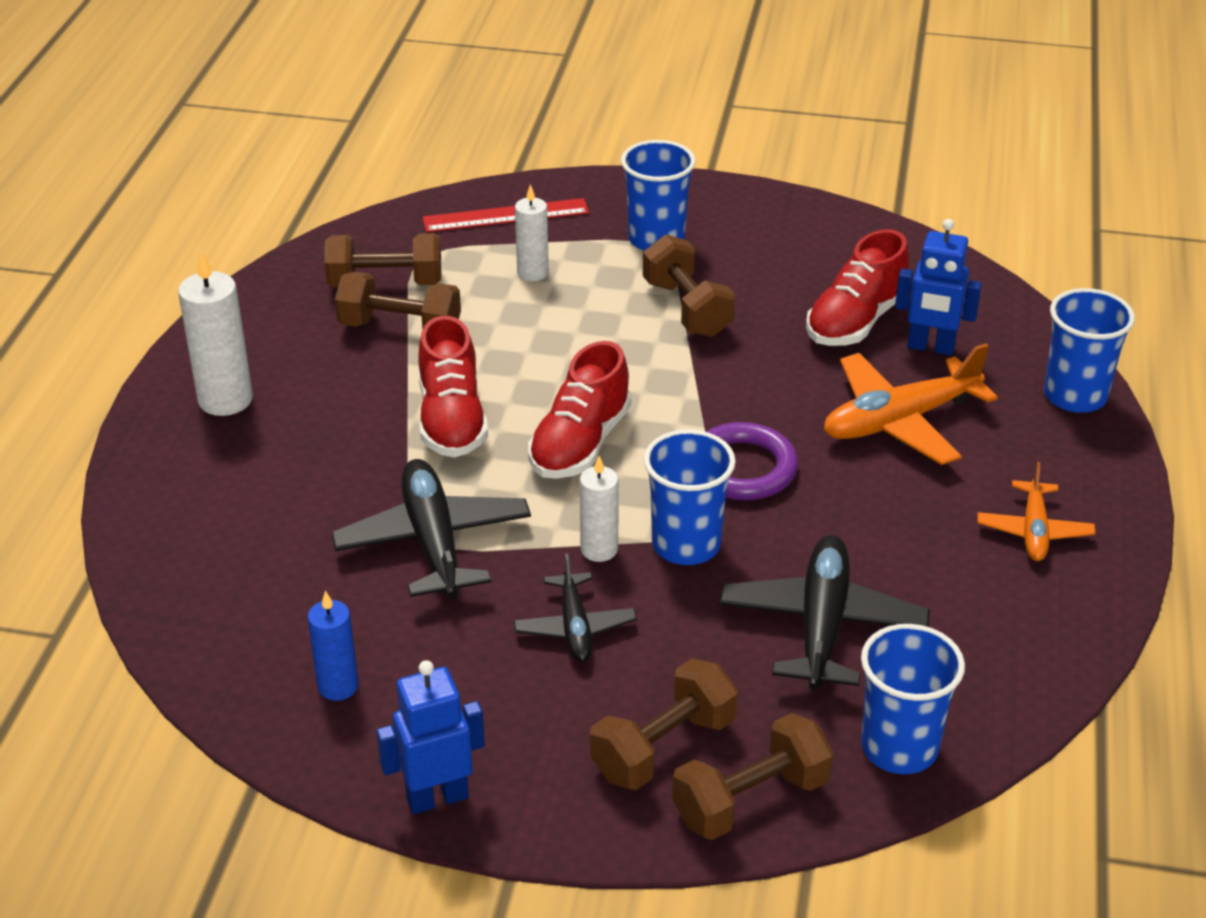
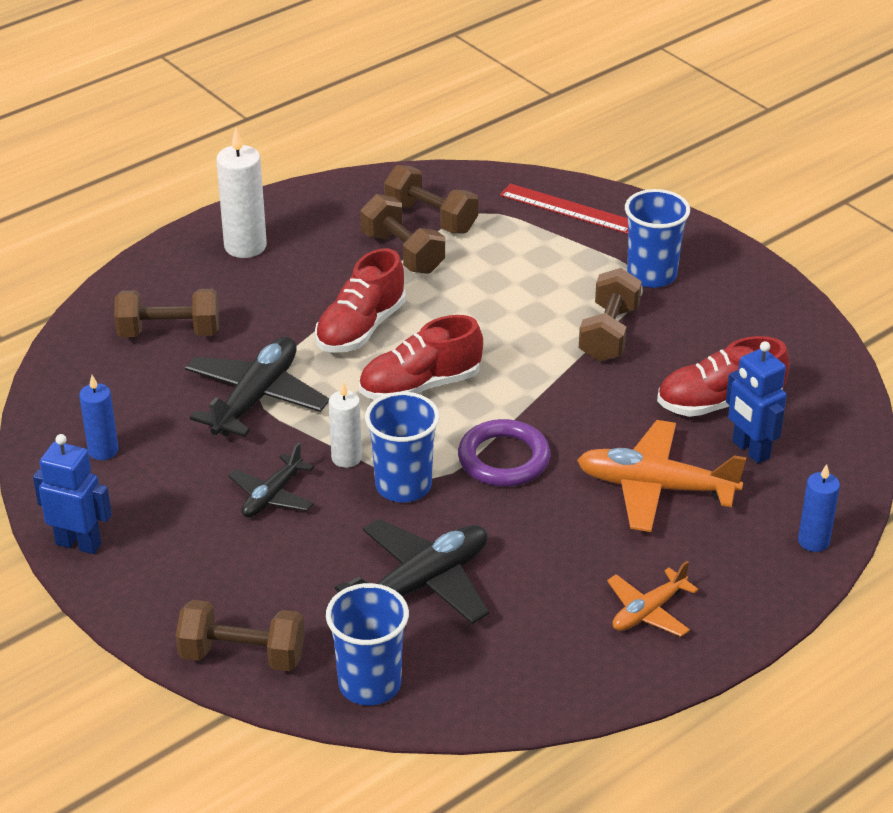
camera: 40 degrees right, 0 degrees up
white candle [515,184,549,281] -> none
brown dumbbell [590,658,738,790] -> brown dumbbell moved to [114,289,219,338]
blue cup [1044,288,1135,413] -> blue candle [798,464,840,552]

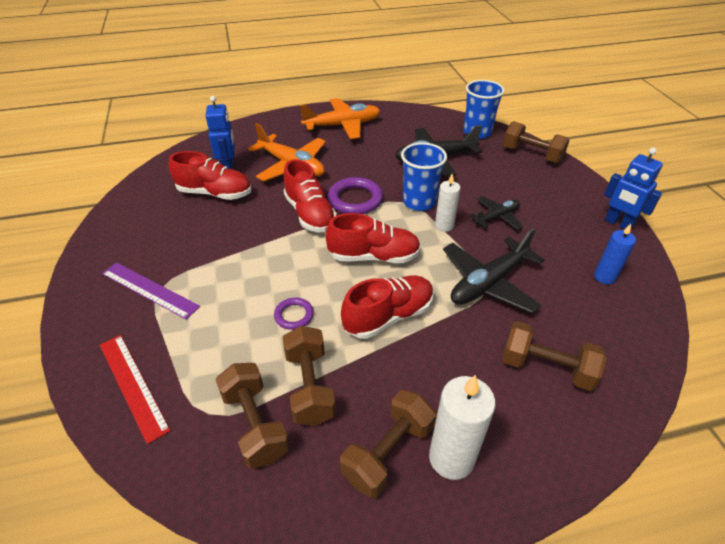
camera: 155 degrees left, 5 degrees up
brown dumbbell [579,268,642,362] -> brown dumbbell moved to [340,390,436,498]
orange plane [607,561,699,637] -> orange plane [300,98,380,139], size x1.70
blue cup [625,189,690,288] -> purple ruler [102,262,200,319]
blue candle [798,464,840,552] -> none
none -> purple ring [274,297,314,330]
none -> red shoe [283,159,337,232]

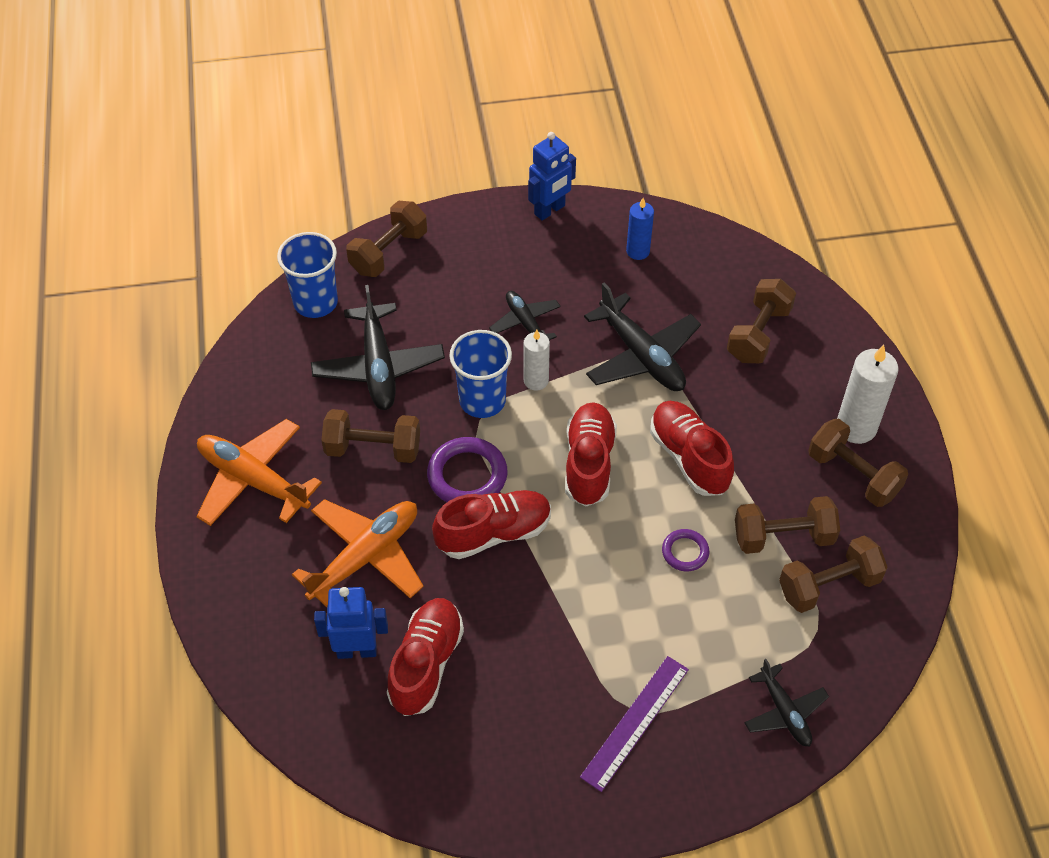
camera: 85 degrees left, 10 degrees up
red ruler [100,335,171,444] -> black plane [745,659,829,747]
orange plane [300,98,380,139] -> orange plane turned 45 degrees counterclockwise [196,419,322,526]
none -> brown dumbbell [321,409,420,463]

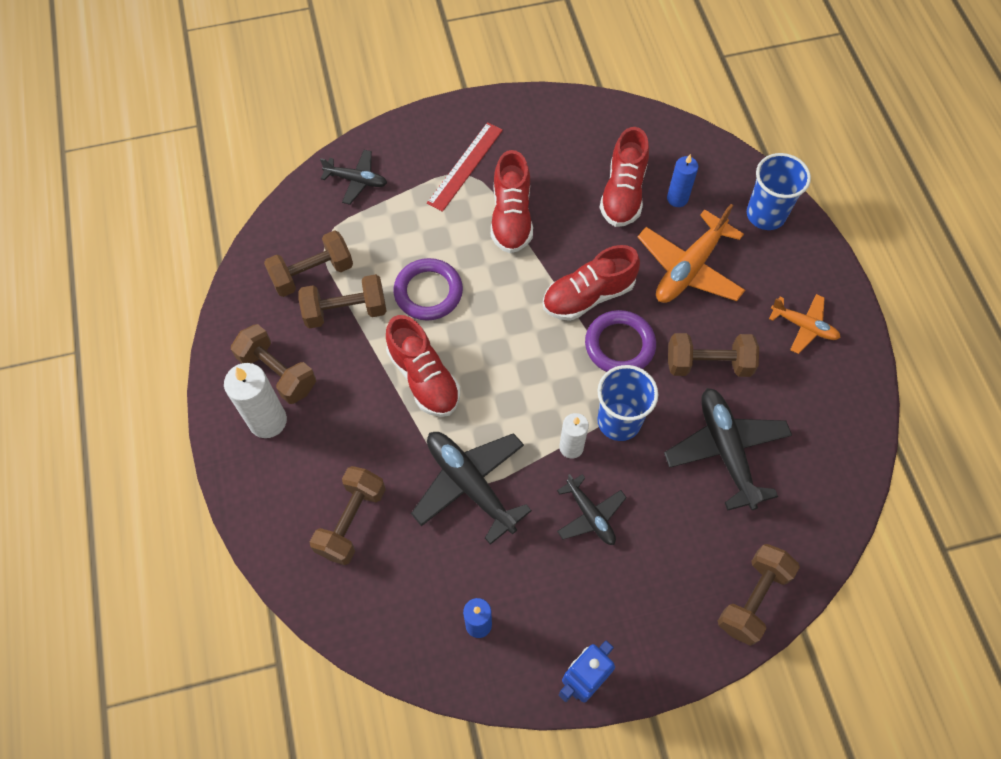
camera: 175 degrees right, 10 degrees up
orange plane [196,419,322,526] -> orange plane [769,294,841,354], size x0.59
blue cup [277,232,338,318] -> blue cup moved to [747,153,811,230]
blue robot [314,587,388,659] -> blue candle [667,154,698,207]
red shoe [565,402,617,506] -> red shoe moved to [491,150,533,253]
purple ruler [580,656,689,792] -> red ruler [427,122,503,212]
purple ring [662,529,709,571] -> purple ring [393,258,463,321], size x1.75
black plane [745,659,829,747] -> black plane turned 135 degrees clockwise [320,150,387,205]

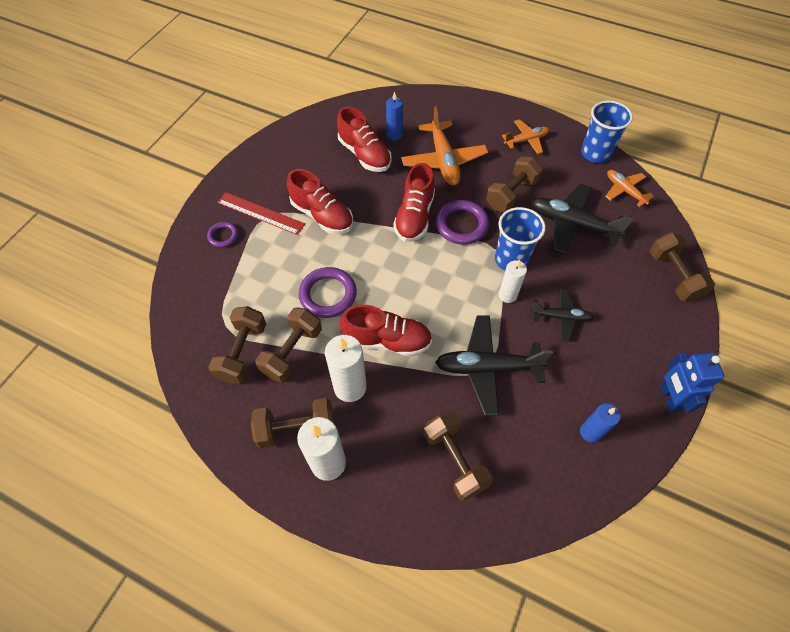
camera: 50 degrees left, 5 degrees down
black plane [320,150,387,205] -> none
red ruler [427,122,503,212] -> red ruler turned 45 degrees counterclockwise [217,192,305,235]
blue cup [747,153,811,230] -> blue cup moved to [581,101,633,163]
none -> purple ring [207,222,238,248]
none -> white candle [325,335,367,402]
none -> orange plane [605,170,654,207]

